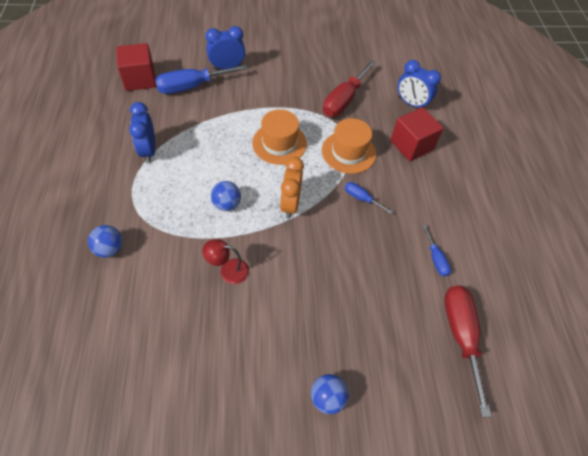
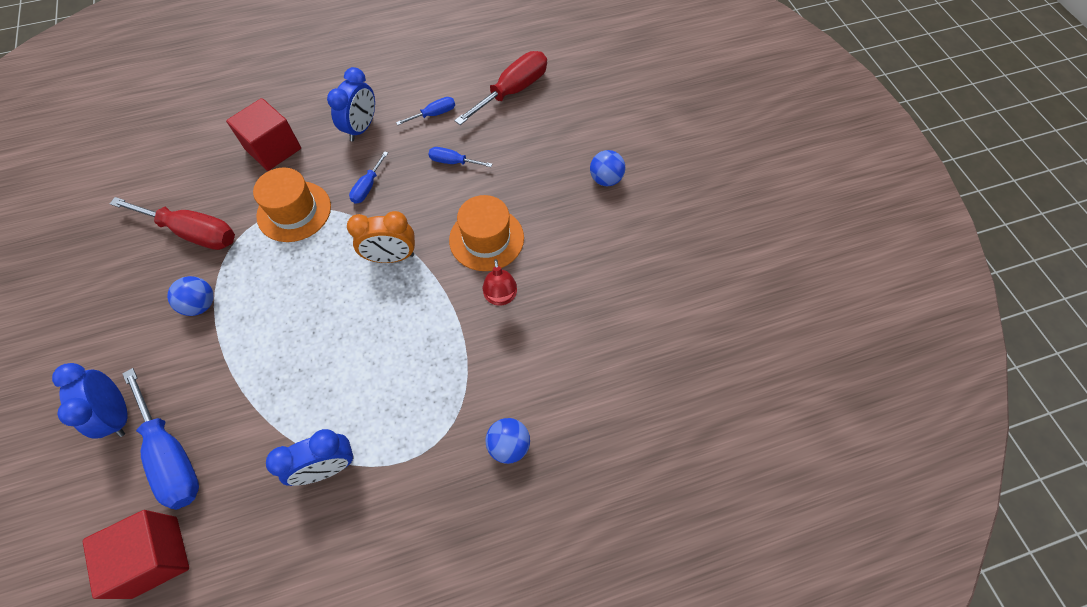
camera: 100 degrees left, 5 degrees up
blue ball [211,181,241,211] -> blue ball moved to [167,276,214,316]
orange hat [252,109,307,165] -> orange hat moved to [449,195,524,271]
blue clock [398,60,441,109] -> blue clock moved to [327,67,375,141]
red screwdriver [444,285,492,417] -> red screwdriver turned 150 degrees clockwise [454,51,547,125]
none -> blue screwdriver [429,147,492,167]

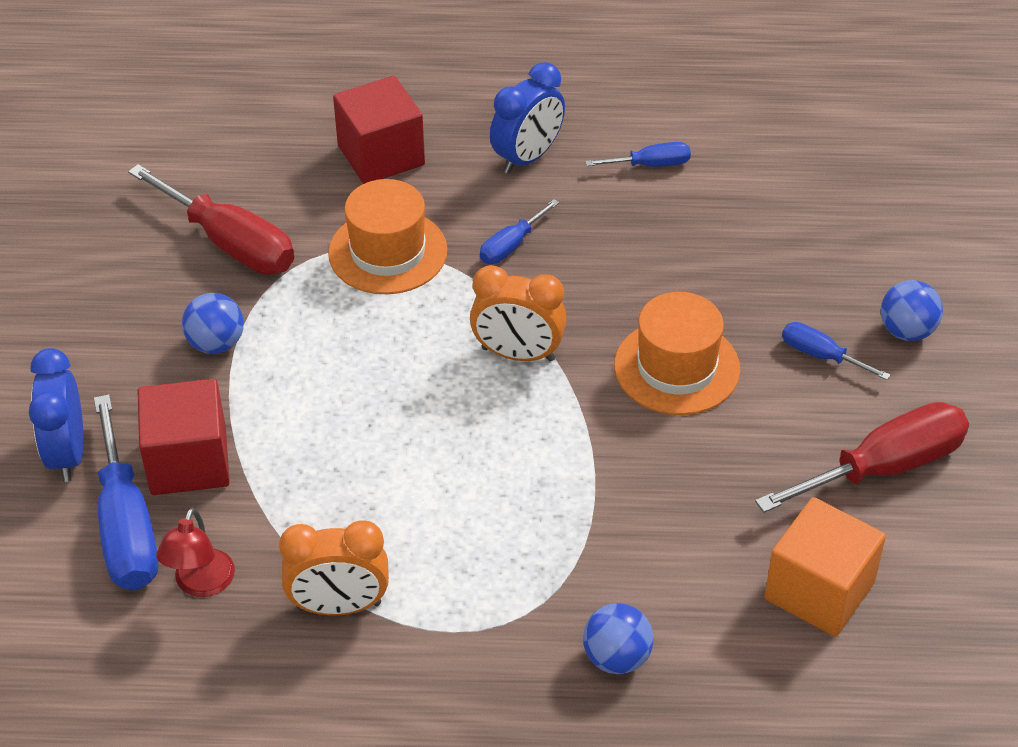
camera: 20 degrees right, 15 degrees down
red cube [83,510,189,599] -> red cube moved to [138,379,230,495]
blue clock [266,429,354,486] -> orange clock [279,520,389,616]
blue screwdriver [429,147,492,167] -> blue screwdriver moved to [782,322,891,380]
red screwdriver [454,51,547,125] -> red screwdriver moved to [755,402,969,513]
red lamp [482,259,517,306] -> red lamp moved to [156,508,235,597]
none -> orange cube [764,497,886,637]

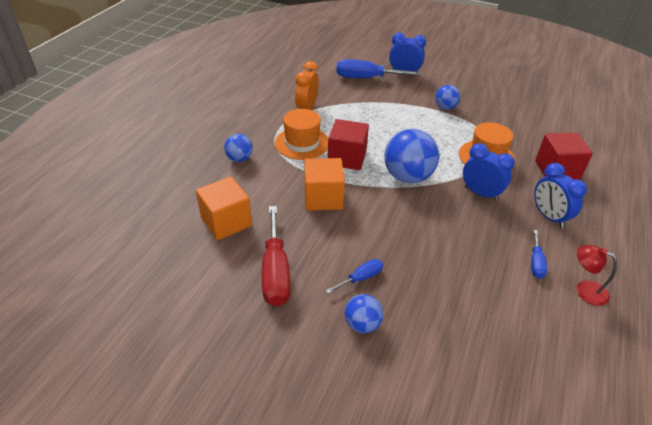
camera: 110 degrees right, 5 degrees down
red screwdriver [128,164,294,274] -> none
red cube [138,379,230,495] -> red cube moved to [328,119,369,170]
red lamp [156,508,235,597] -> red lamp moved to [577,245,617,306]
orange clock [470,265,567,362] -> blue ball [384,129,439,183]
blue screwdriver [480,199,559,264] -> blue clock [463,143,515,201]
orange hat [614,292,740,415] -> orange hat moved to [275,109,328,160]
none -> orange cube [304,158,345,211]

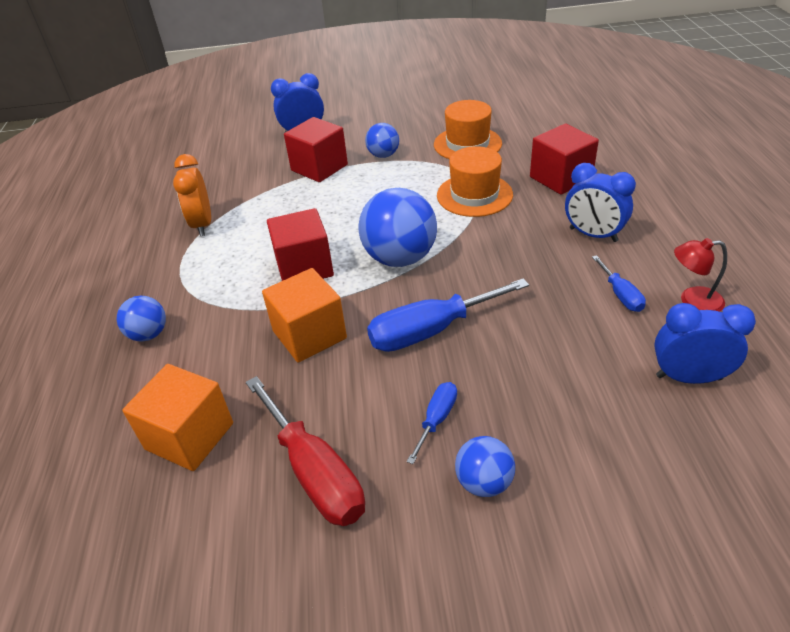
camera: 25 degrees left, 0 degrees up
orange hat [275,109,328,160] -> orange hat moved to [434,100,502,159]
blue screwdriver [336,59,421,78] -> blue screwdriver moved to [367,279,529,352]
blue clock [463,143,515,201] -> blue clock moved to [654,303,756,384]
none -> red cube [284,117,348,182]

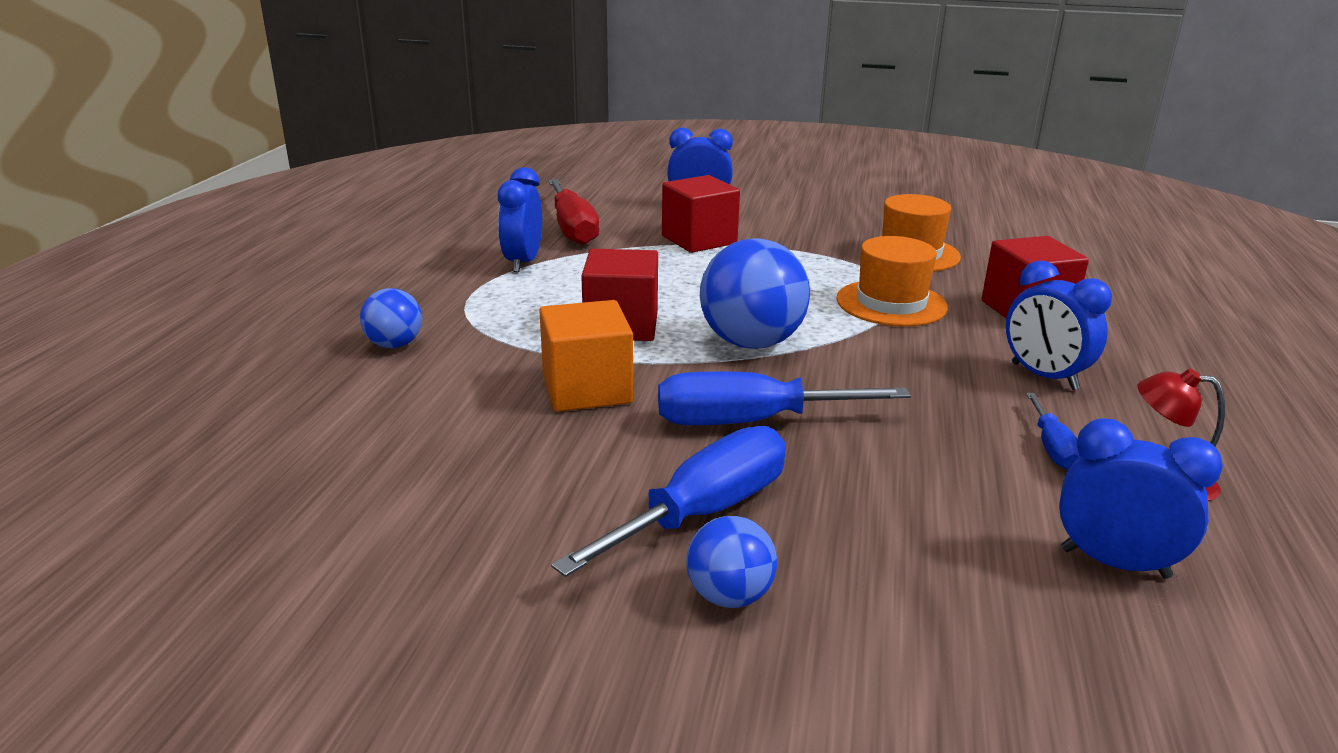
camera: 15 degrees right, 15 degrees down
orange cube [122,364,233,471] -> none
orange clock [173,154,211,236] -> blue clock [498,167,542,272]
red screwdriver [246,376,365,526] -> red screwdriver moved to [548,179,599,245]
blue ball [365,123,399,158] -> none
blue screwdriver [407,382,457,464] -> blue screwdriver [551,426,786,577], size x1.96

